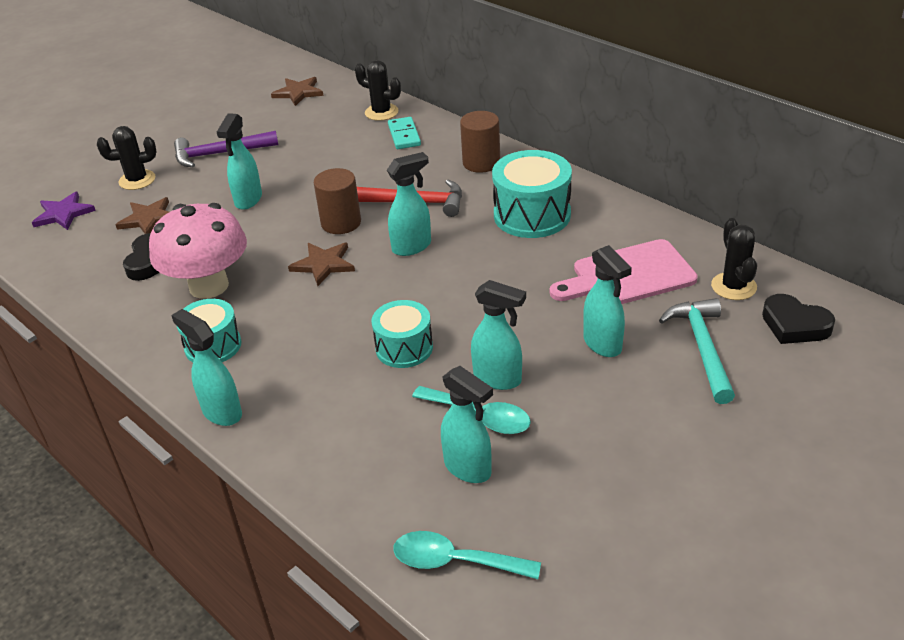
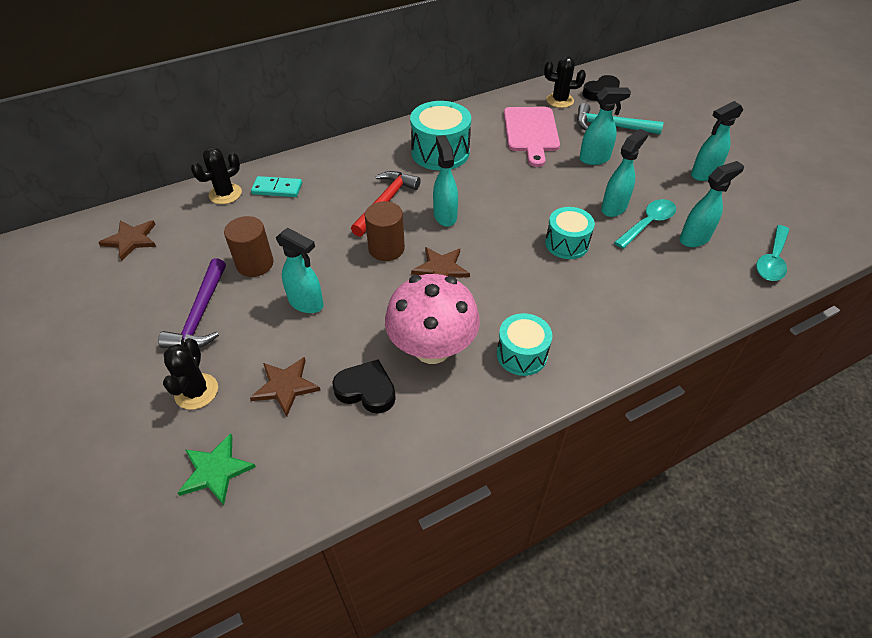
camera: 75 degrees left, 10 degrees up
purple star [32,191,96,230] -> green star [177,433,256,505]
turquoise spray bottle [171,309,242,426] -> turquoise spray bottle moved to [691,101,743,181]
brown cylinder [460,111,500,173] -> brown cylinder moved to [224,216,274,277]

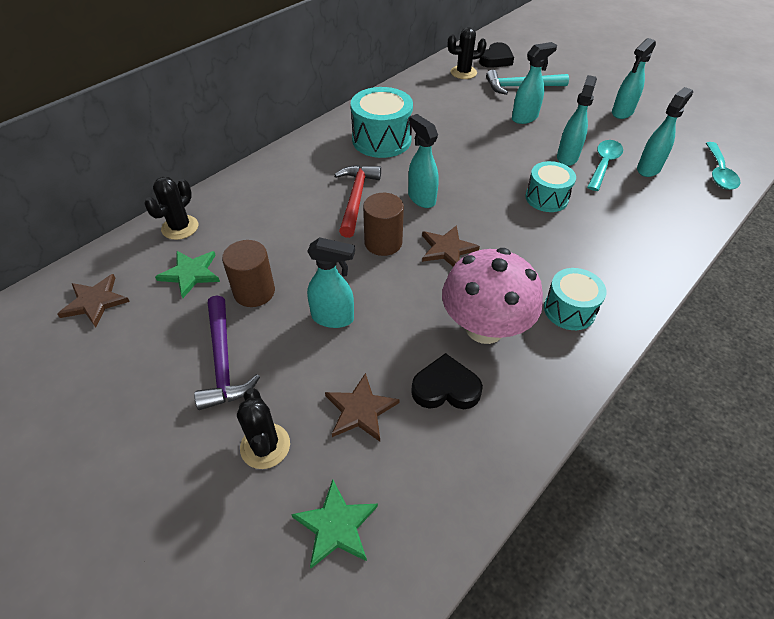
camera: 20 degrees left, 0 degrees up
turquoise domino [251,176,302,197] -> none
pink cutting board [504,107,560,167] -> none
none -> green star [155,251,220,298]

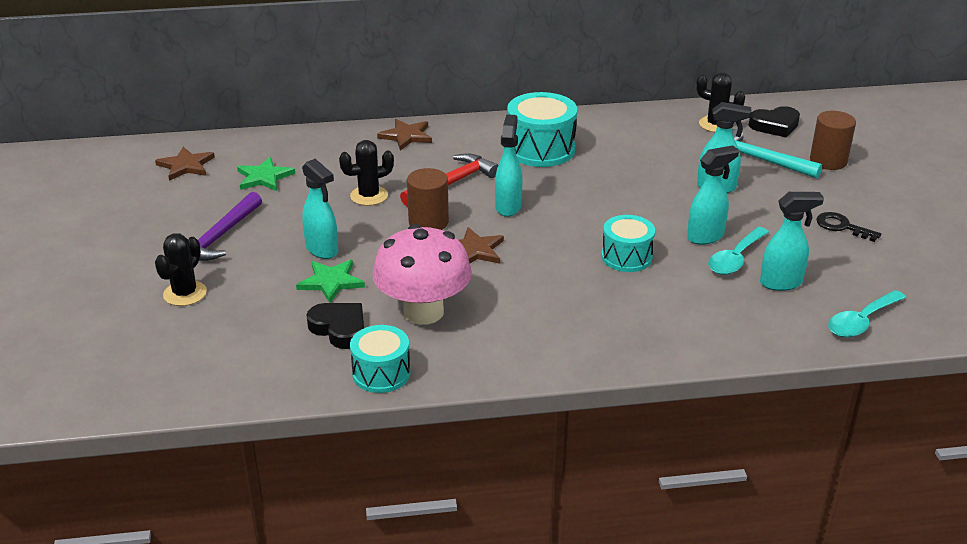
camera: 40 degrees right, 15 degrees down
black cactus [144,177,198,240] -> black cactus moved to [339,140,394,206]
brown cylinder [222,240,275,307] -> brown cylinder moved to [810,111,856,170]
green star [291,479,378,568] -> green star moved to [296,260,365,303]
brown star [325,373,400,442] -> brown star moved to [377,119,432,150]
turquoise drum [544,268,606,330] -> turquoise drum moved to [350,325,410,393]
turquoise spoon [587,140,623,191] -> turquoise spoon turned 150 degrees clockwise [708,227,769,275]
turquoise spray bottle [612,38,656,119] -> black key [816,212,881,242]

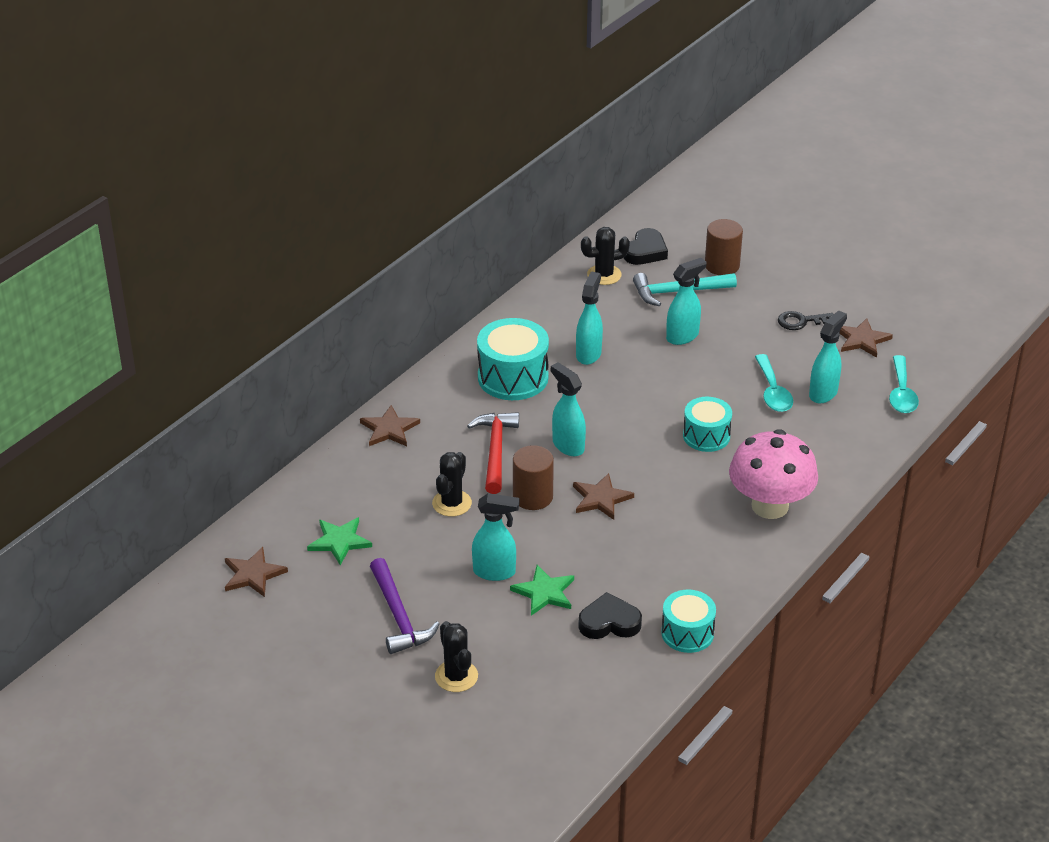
camera: 45 degrees left, 5 degrees up
pink mushroom [373,224,472,325] -> pink mushroom moved to [729,429,818,519]
turquoise spray bottle [687,145,739,245] -> turquoise spray bottle moved to [576,271,603,365]
none -> brown star [840,318,893,358]

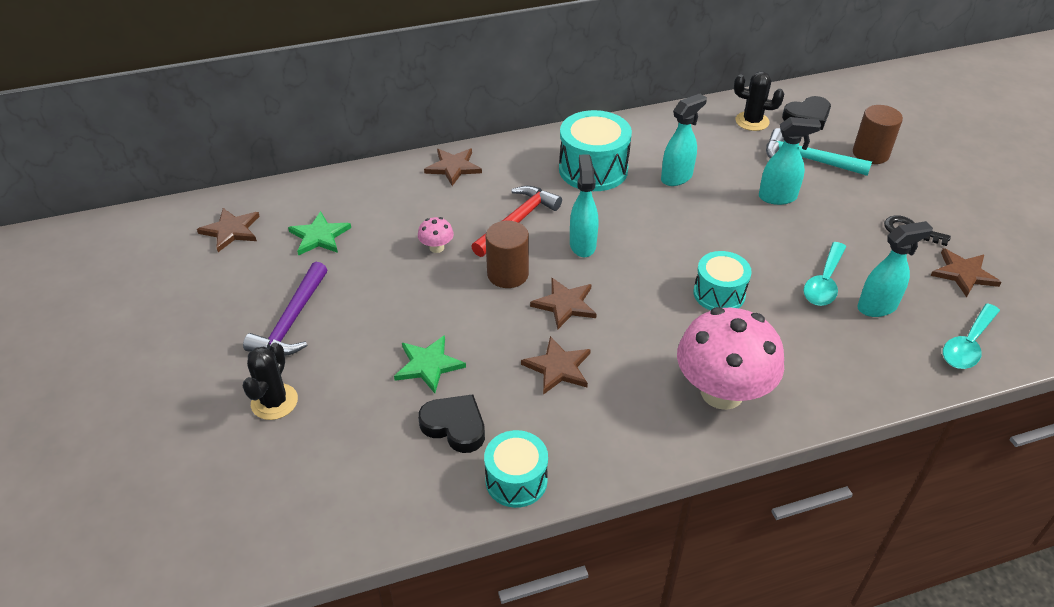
camera: 35 degrees right, 5 degrees up
black cactus [432,452,472,517] -> pink mushroom [418,217,454,253]
turquoise spray bottle [472,493,519,581] -> none
none -> brown star [521,336,591,395]

